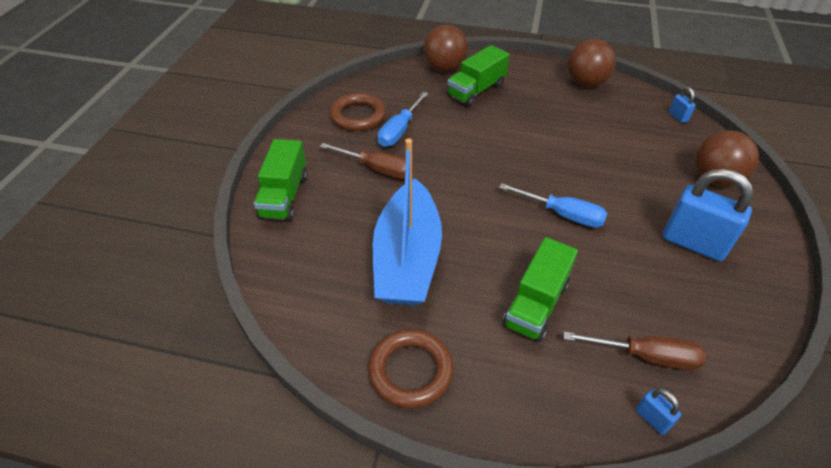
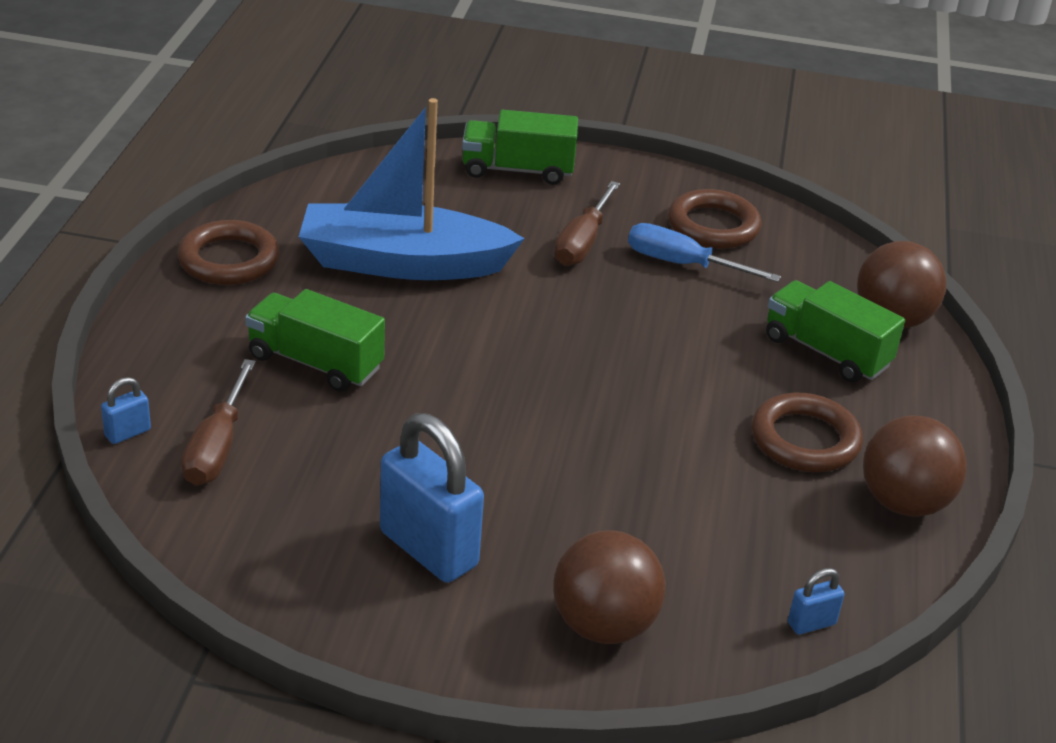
camera: 85 degrees right, 10 degrees down
blue screwdriver [499,183,607,228] -> none
blue padlock [663,169,754,261] -> blue padlock turned 75 degrees counterclockwise [380,413,484,583]
none -> brown ring [752,393,863,472]

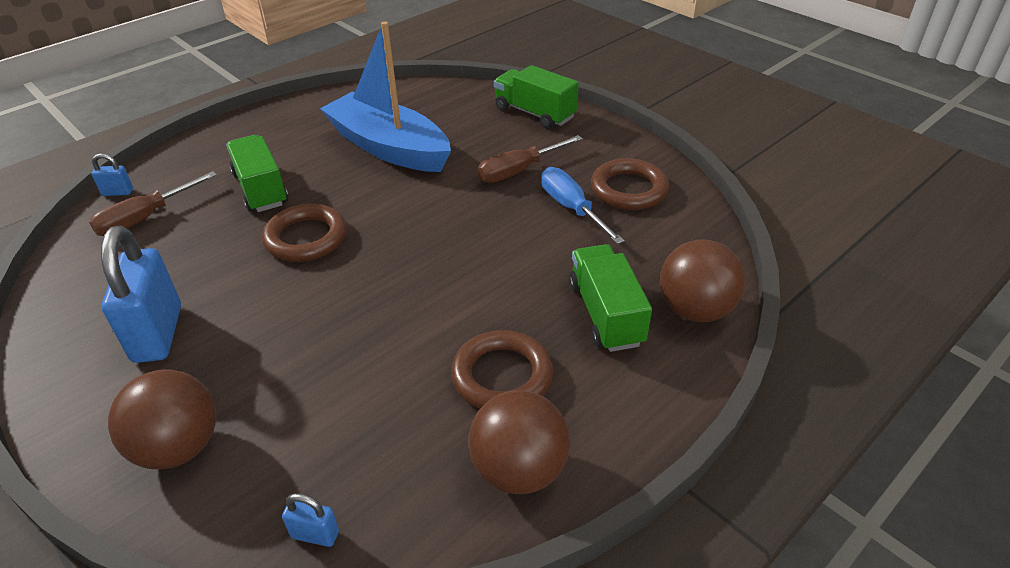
camera: 40 degrees right, 5 degrees up
brown ring [177,220,279,285] -> brown ring moved to [262,204,347,262]

